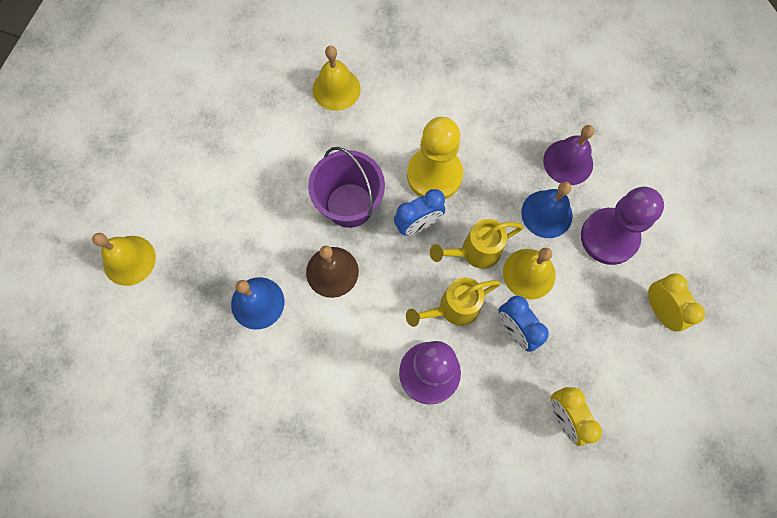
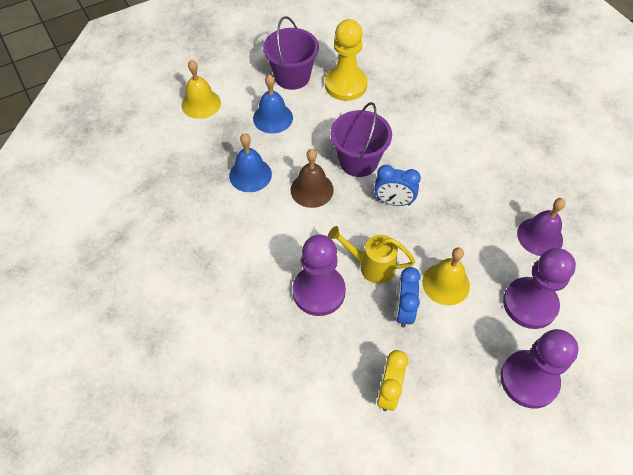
camera: 40 degrees right, 15 degrees down
yellow bell [313,46,361,111] -> none
yellow pawn [407,117,463,199] -> yellow pawn moved to [325,19,368,101]
yellow watering can [430,219,523,269] -> none
blue bell [521,182,573,238] -> blue bell moved to [253,74,293,134]
yellow clock [648,273,705,332] -> purple pawn [500,329,578,409]
none -> purple bucket [263,16,319,90]

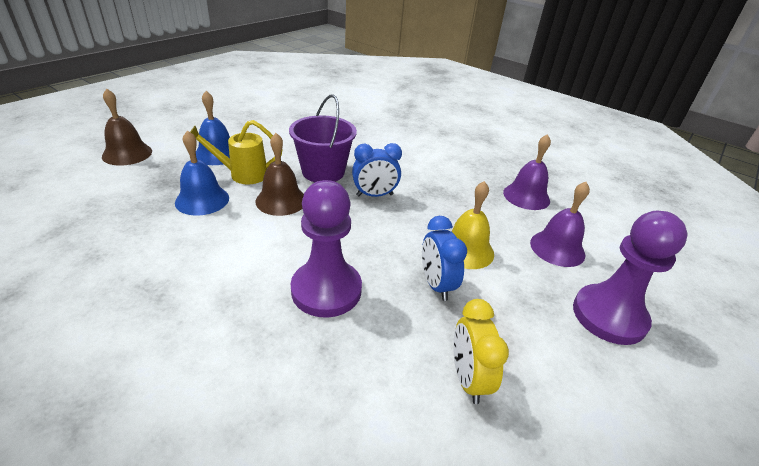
camera: 25 degrees left, 20 degrees down
yellow bell [181,60,221,119] -> brown bell [102,88,152,166]
purple bucket [263,16,319,90] -> none
yellow pawn [325,19,368,101] -> none
yellow watering can [328,226,415,284] -> yellow watering can moved to [190,120,283,184]
purple pawn [503,248,576,329] -> purple bell [530,182,590,267]

